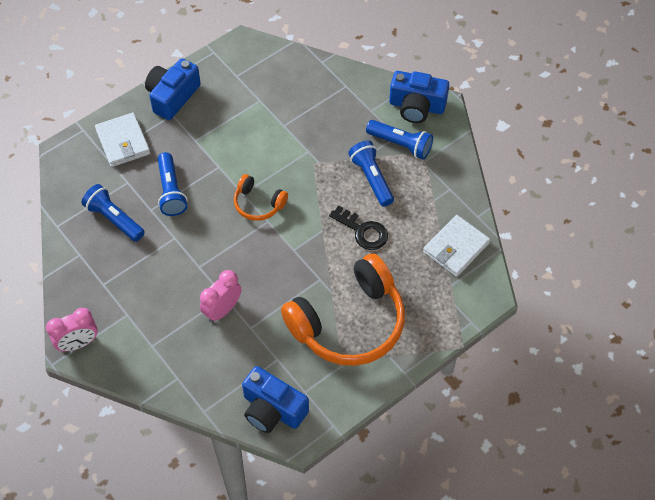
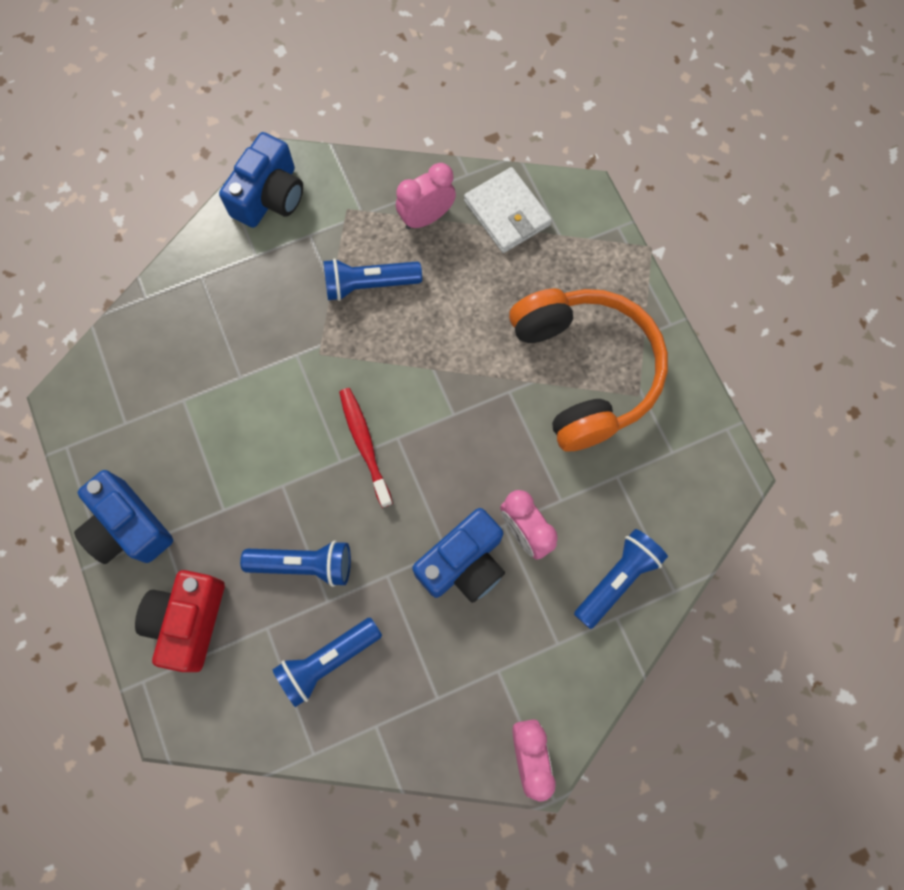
camera: 75 degrees left, 15 degrees up
white wallet [95,113,150,167] -> red camera [135,570,225,672]
orange headphones [234,174,288,221] -> red toothbrush [339,388,393,508]
blue camera [242,366,309,433] -> blue camera moved to [412,508,505,603]
black key [329,205,388,250] -> none
blue flashlight [366,120,433,160] -> blue flashlight moved to [574,529,668,629]
none -> pink clock [396,163,456,230]

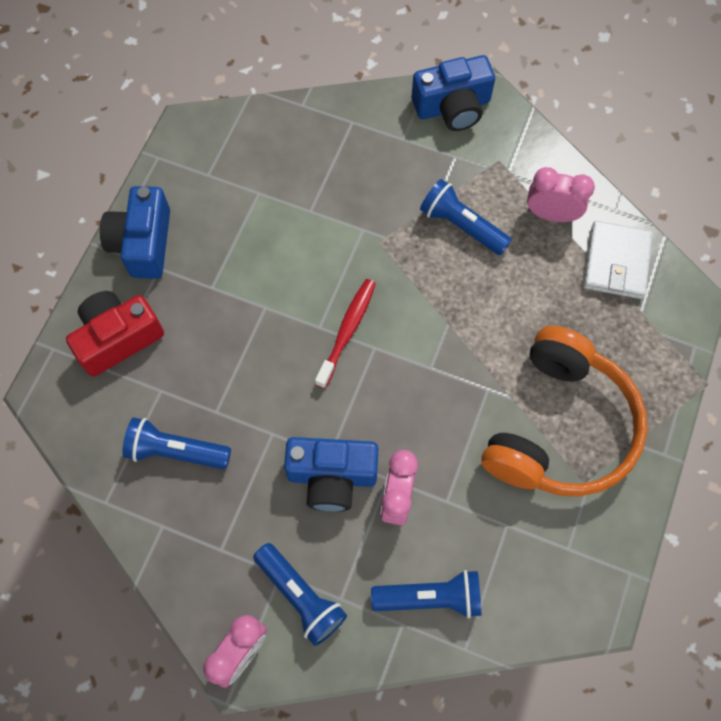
camera: 45 degrees right, 5 degrees down
blue flashlight [240,540,351,587] -> blue flashlight moved to [253,543,347,646]

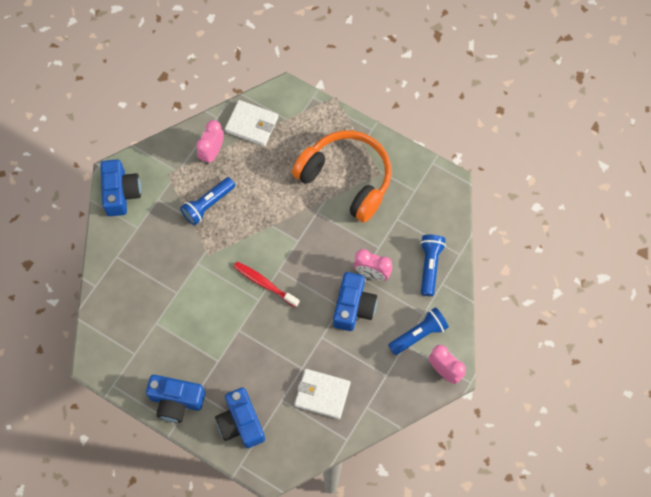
camera: 80 degrees left, 0 degrees up
red camera [66,291,164,377] -> blue camera [215,388,265,448]
blue flashlight [122,417,231,469] -> white wallet [294,369,350,419]

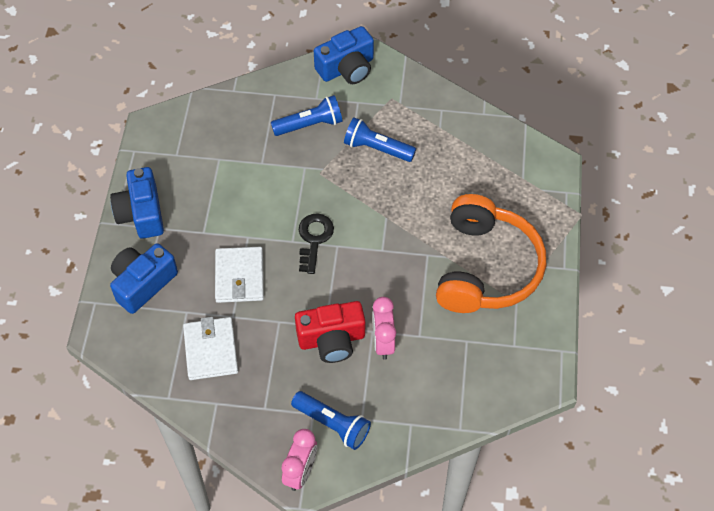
camera: 65 degrees right, 10 degrees down
pink clock [196,120,224,165] -> none
white wallet [225,100,278,146] -> white wallet moved to [215,247,264,303]
red toothbrush [234,262,299,307] -> black key [299,214,334,274]
blue camera [333,272,377,331] -> red camera [295,301,365,363]
blue flashlight [420,235,446,296] -> blue flashlight moved to [271,95,343,136]

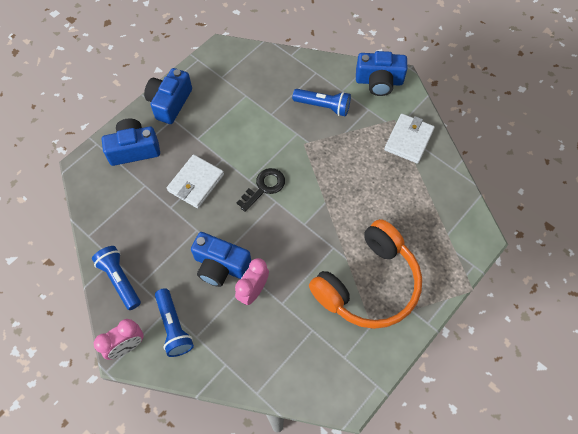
camera: 35 degrees right, 5 degrees up
white wallet [183,317,238,380] -> white wallet moved to [384,114,435,164]
red camera [295,301,365,363] -> blue camera [191,232,251,287]
blue flashlight [344,117,416,162] -> blue flashlight moved to [92,246,141,310]

